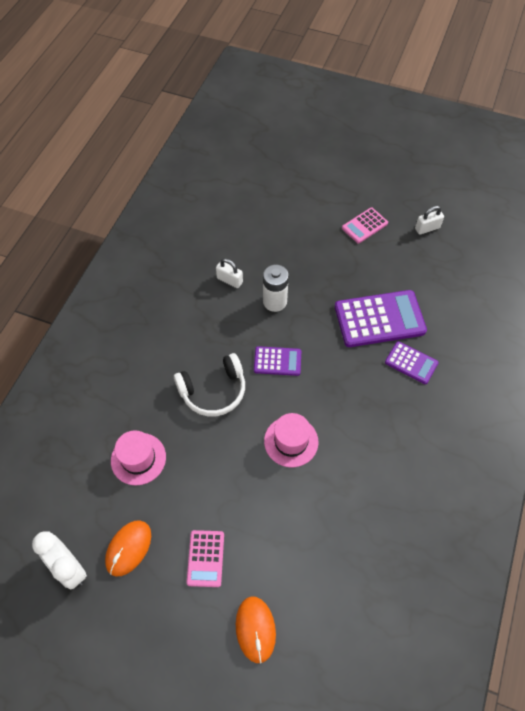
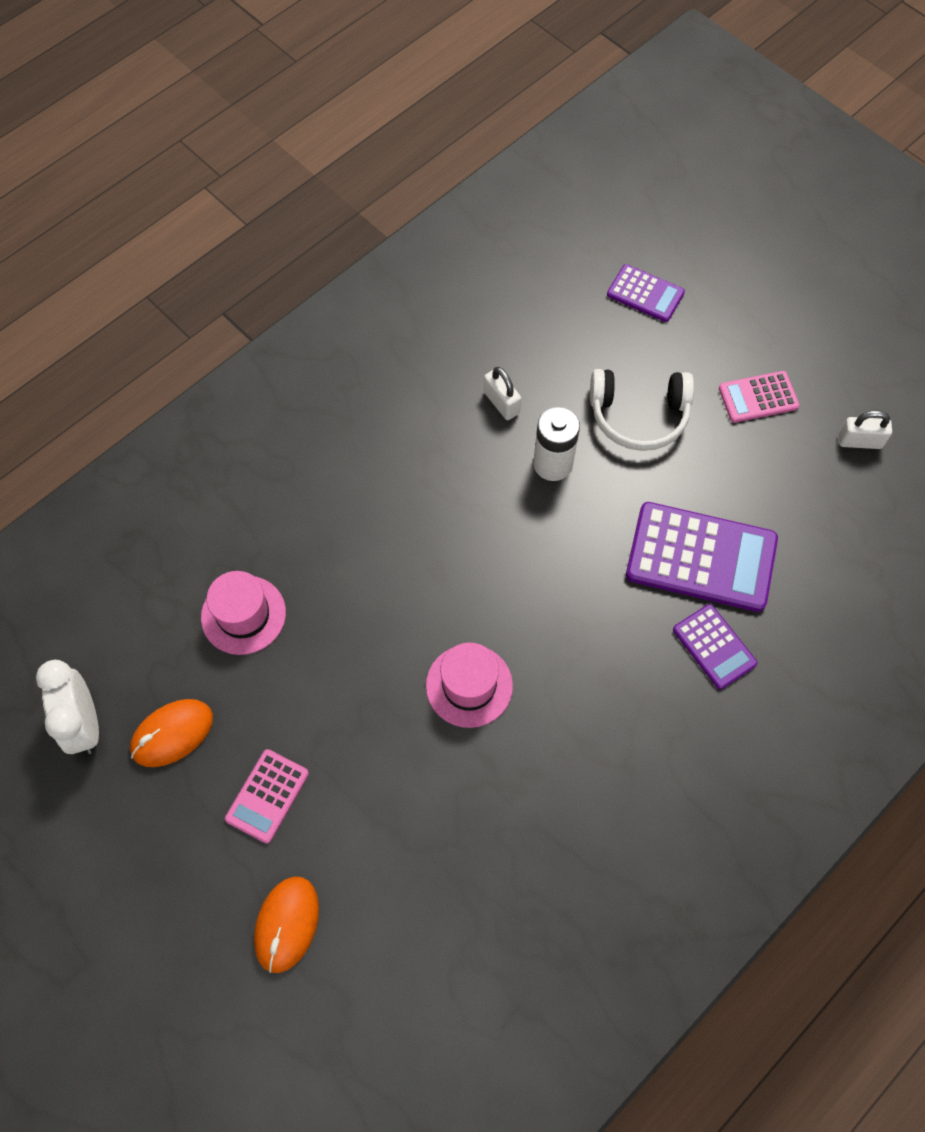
camera: 25 degrees right, 5 degrees up
white headphones [174,353,245,416] -> white headphones moved to [590,369,694,451]
purple calculator [254,346,301,376] -> purple calculator moved to [607,264,685,322]

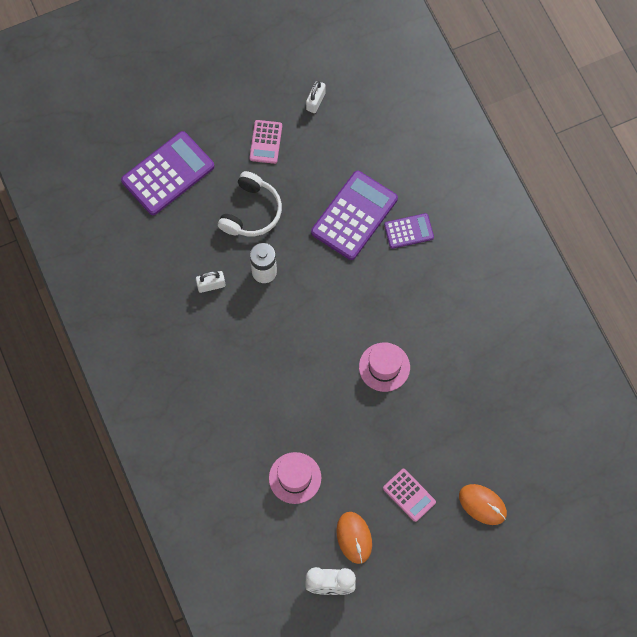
camera: 70 degrees left, 5 degrees up
purple calculator [607,264,685,322] -> purple calculator [121,131,215,215], size x1.84

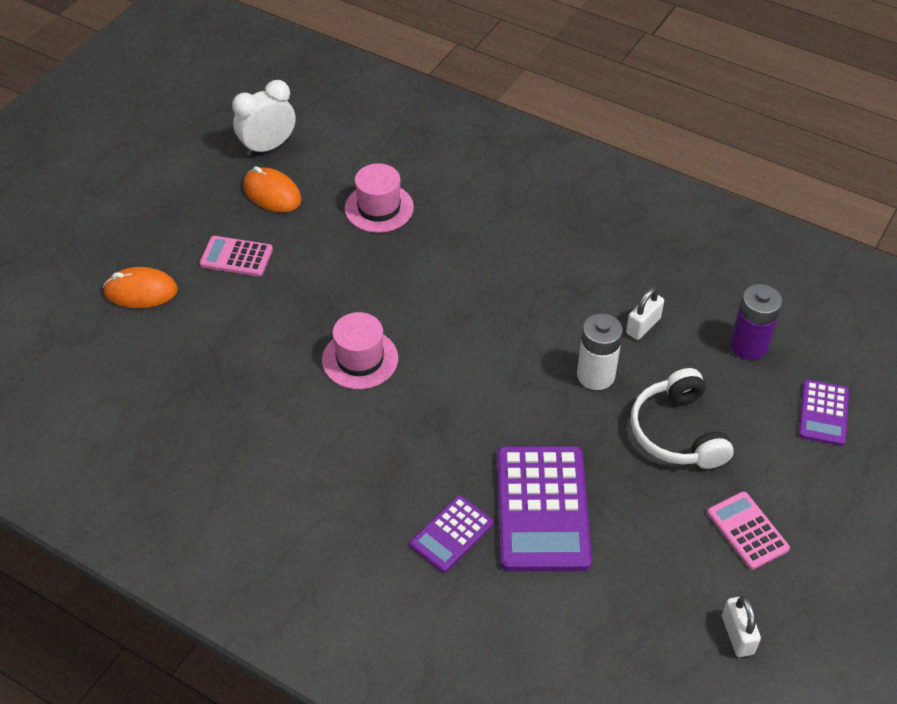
camera: 145 degrees right, 20 degrees down
purple calculator [121,131,215,215] -> purple calculator [798,380,849,446], size x0.54
none -> purple battery [730,284,782,360]

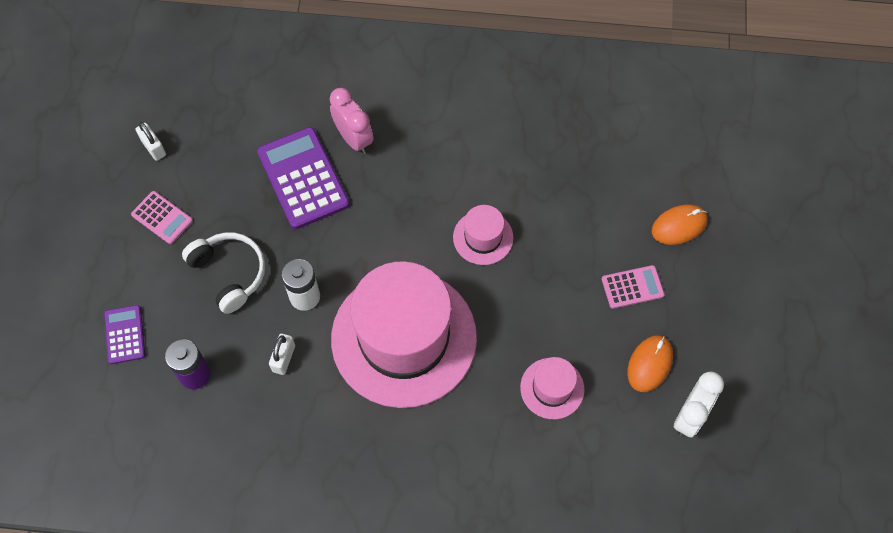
camera: 155 degrees right, 15 degrees up
orange mouse [243,166,302,212] -> orange mouse turned 75 degrees counterclockwise [627,335,673,392]
purple calculator [410,495,494,573] -> pink clock [330,88,374,154]
none -> pink hat [331,261,477,408]

